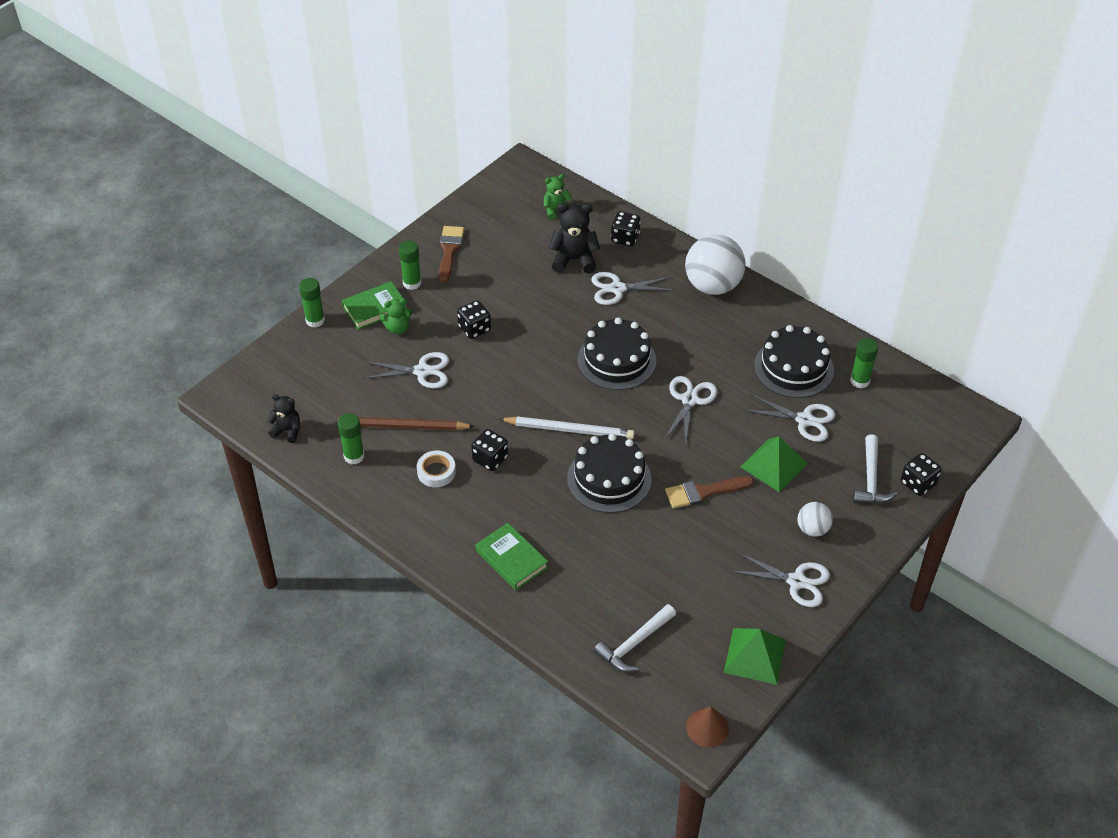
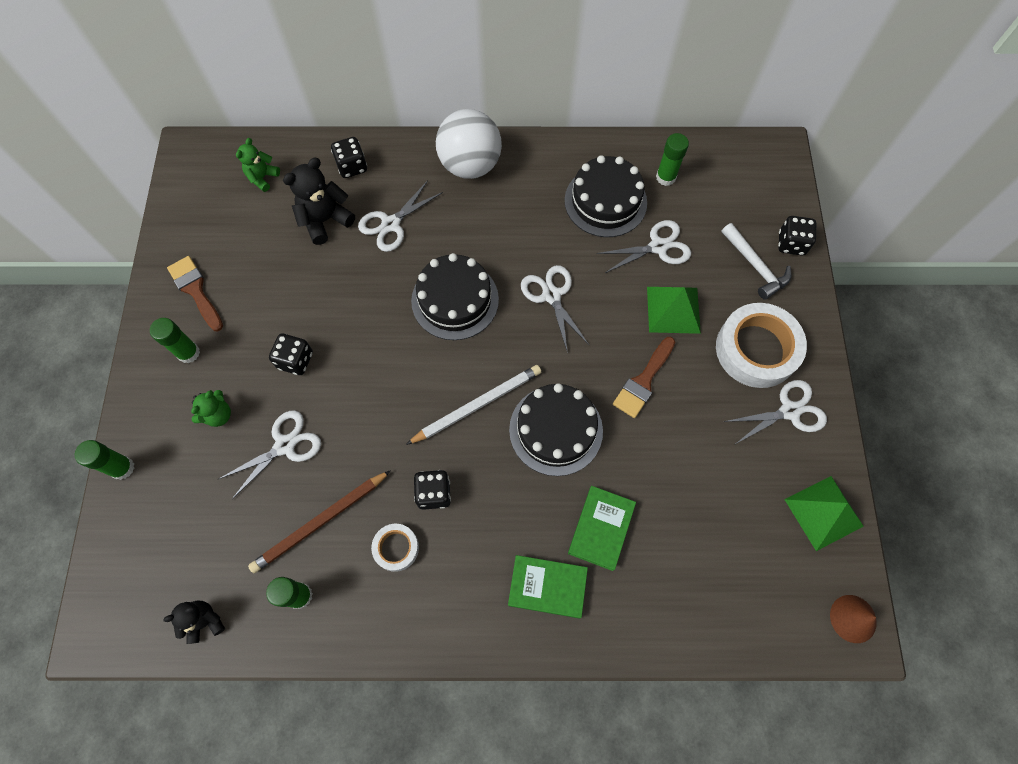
camera: 40 degrees left, 20 degrees up
green book [342,281,407,329] -> green book moved to [568,486,636,571]
white hammer [594,604,676,672] -> none
white ball [797,502,833,537] -> white tape [716,303,807,388]

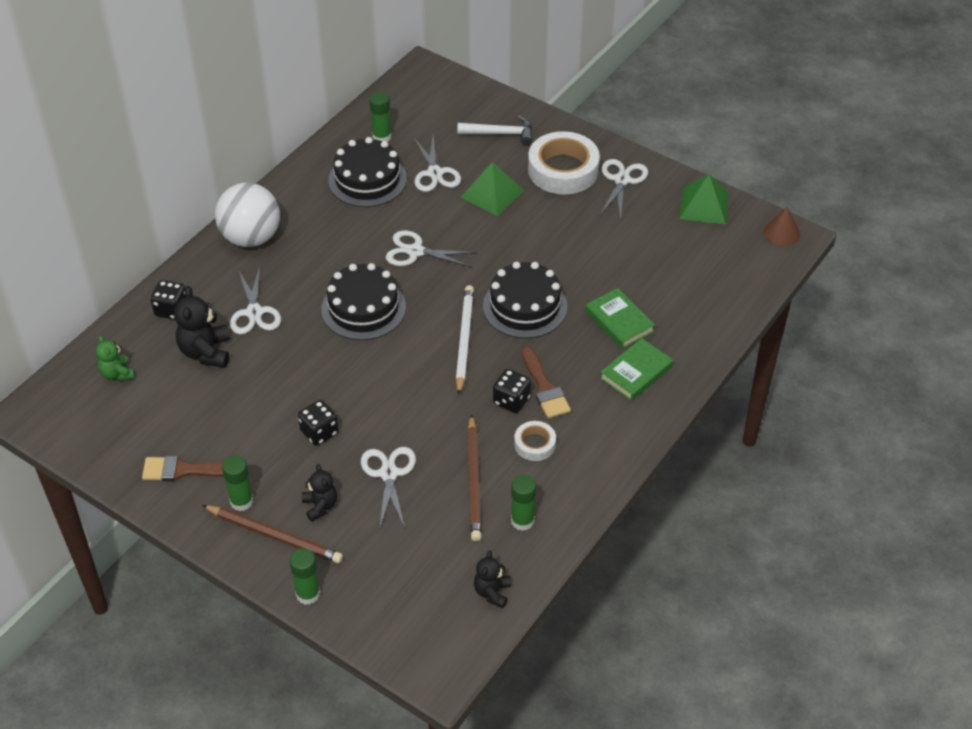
camera: 55 degrees left, 20 degrees down
green teddy bear [191,390,231,427] -> black teddy bear [302,464,337,522]
white scissors [596,220,691,273] -> white scissors turned 150 degrees clockwise [413,136,461,192]
brown brush [613,337,675,418] -> brown brush moved to [522,347,571,419]
black dice [778,216,817,256] -> none
none -> brown pencil [202,505,343,564]

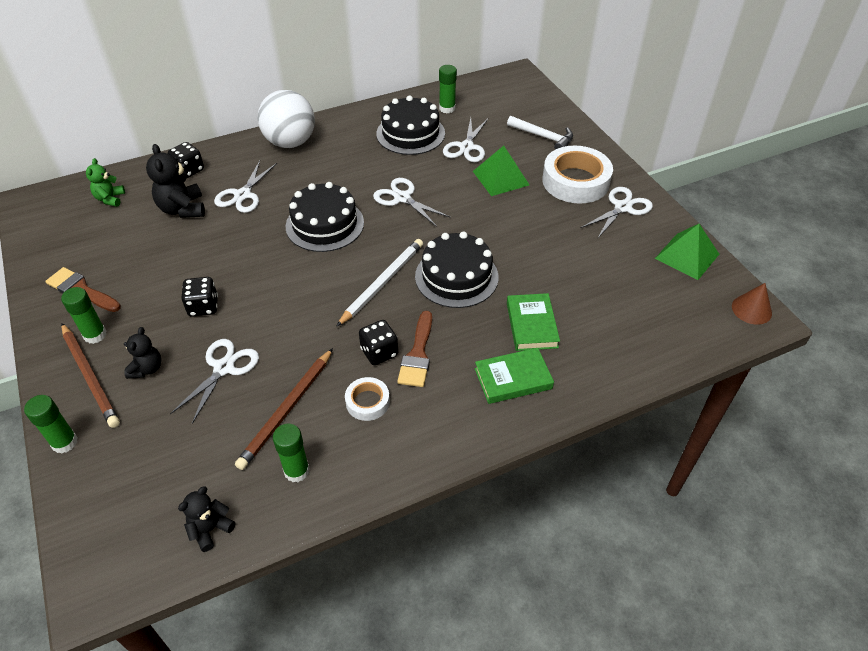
camera: 30 degrees right, 0 degrees up
black teddy bear [174,286,230,367] -> black teddy bear turned 45 degrees counterclockwise [146,144,205,218]

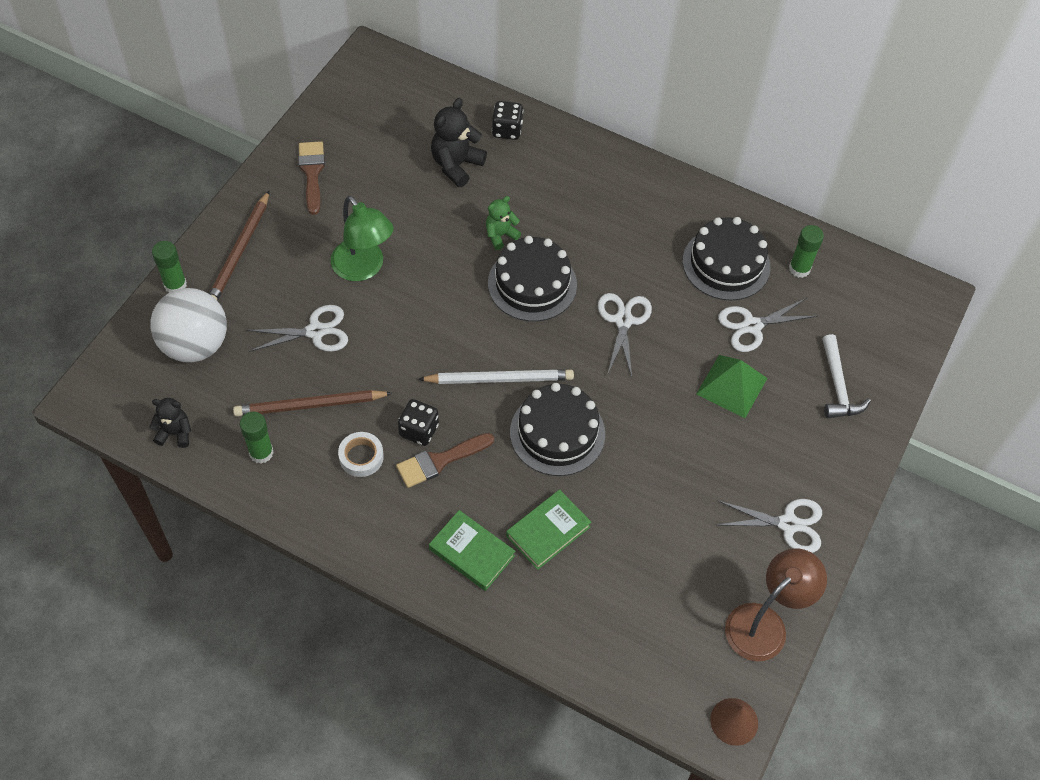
camera: 50 degrees right, 10 degrees up
green glue stick [61,287,106,344] -> none
green teddy bear [86,158,125,207] -> green teddy bear moved to [486,196,521,250]
black teddy bear [124,327,161,379] -> none
black dice [181,277,218,317] -> green lamp [330,196,394,281]
white scissors [214,161,277,213] -> none
white ball [258,90,315,148] -> white ball moved to [150,288,227,362]
white tape [542,146,613,203] -> none
green pyramid [655,224,719,280] -> brown lamp [725,548,827,661]

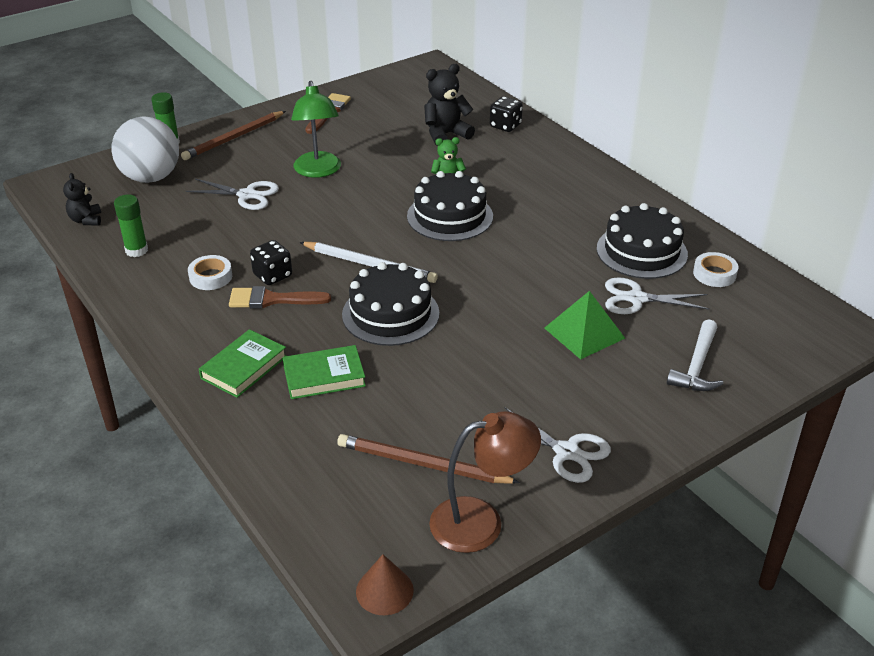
camera: 30 degrees right, 20 degrees down
black teddy bear [149,398,191,448] -> black teddy bear turned 135 degrees counterclockwise [63,173,101,225]
brown pencil [233,390,392,417] -> brown pencil moved to [337,434,520,484]
green book [429,510,515,591] -> green book turned 60 degrees clockwise [199,329,286,398]
white scissors [598,293,652,377] -> none
green glue stick [789,225,824,278] -> white tape [693,252,738,287]

